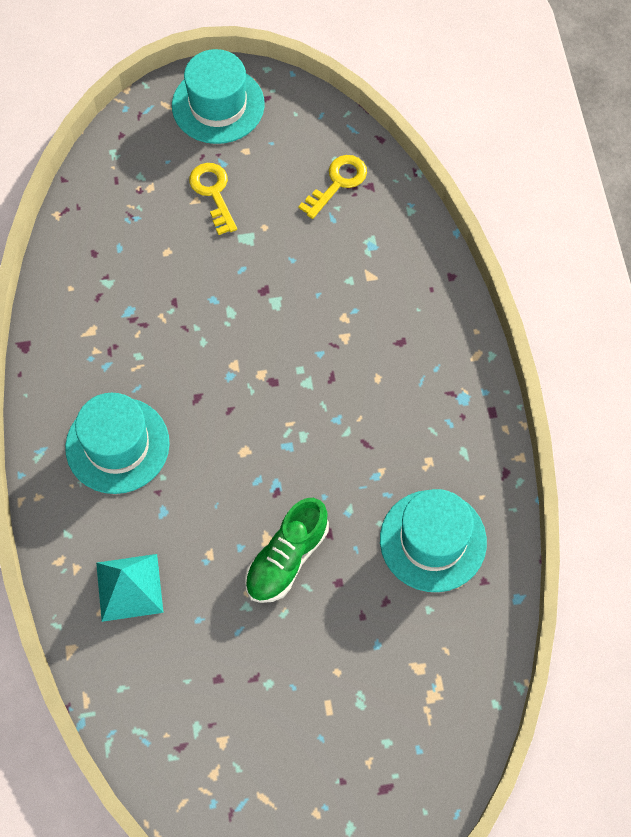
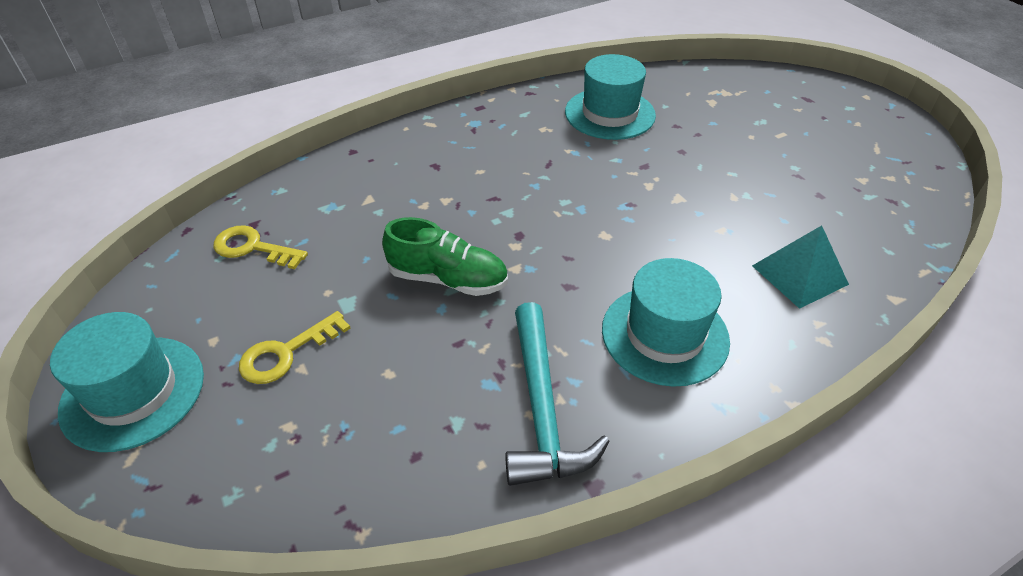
camera: 110 degrees left, 20 degrees down
green shoe [245,498,329,603] -> green shoe moved to [382,217,508,296]
none -> turquoise hammer [505,302,610,486]

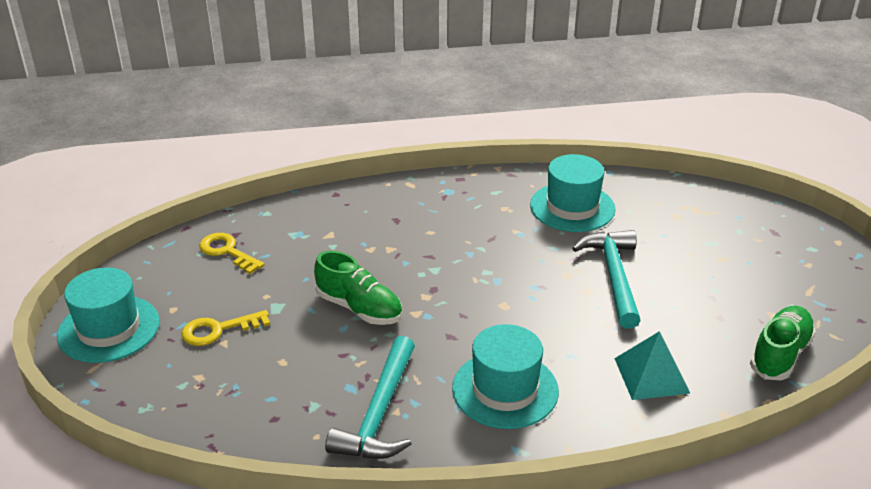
camera: 20 degrees right, 10 degrees down
none -> turquoise hammer [572,230,641,329]
none -> green shoe [750,306,816,380]

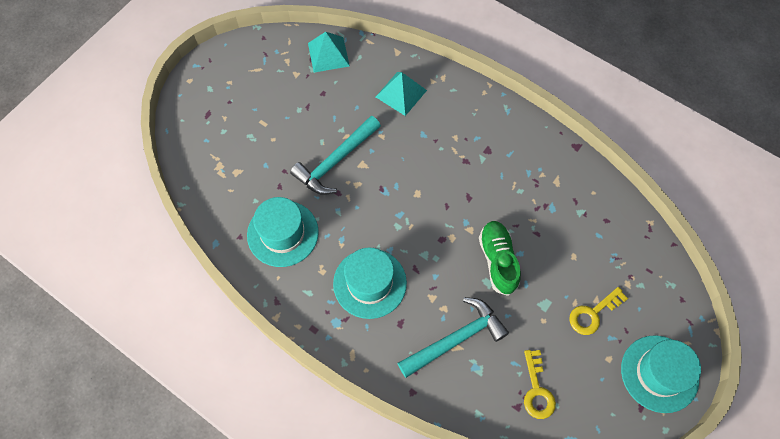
camera: 135 degrees left, 30 degrees up
yellow key [182,310,270,346] -> yellow key turned 120 degrees clockwise [569,287,628,335]
turquoise hammer [325,336,415,459] -> turquoise hammer moved to [398,297,509,378]
turquoise hat [452,324,559,429] -> turquoise hat moved to [333,248,407,319]
green shoe [750,306,816,380] -> turquoise pyramid [308,32,350,72]

